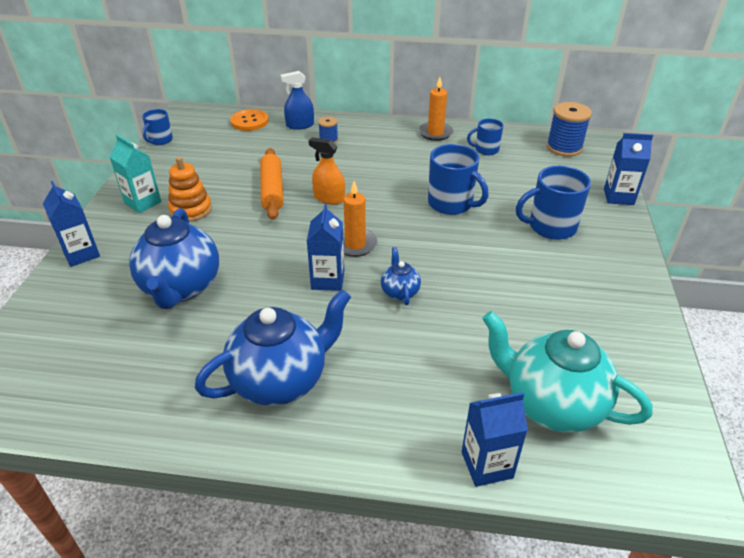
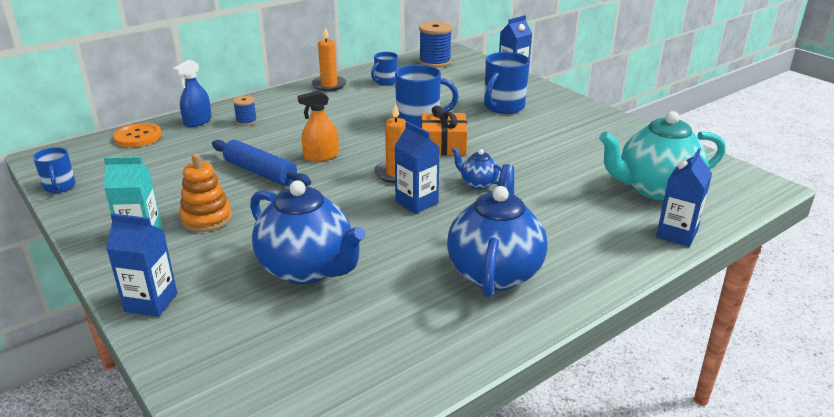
camera: 45 degrees left, 10 degrees down
orange rolling pin [260,148,284,220] -> blue rolling pin [212,140,311,186]
none -> orange gift [421,106,467,155]

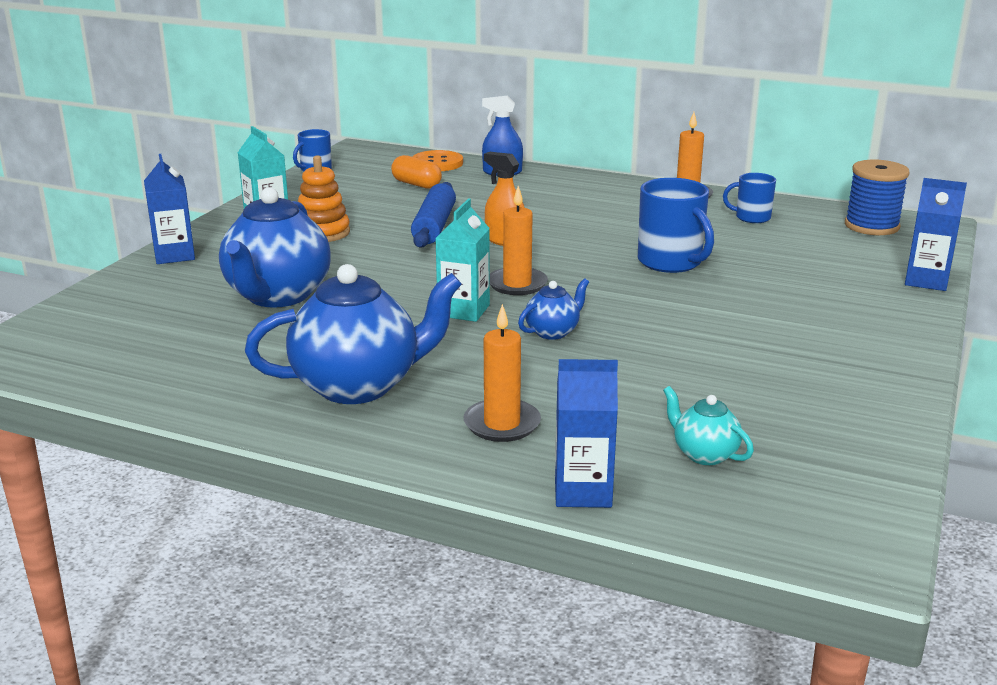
camera: 60 degrees right, 5 degrees down
blue spool [233,96,257,126] -> none
blue carton [394,122,440,214] -> turquoise carton [436,199,490,322]
orange gift [421,106,467,155] -> none
blue teapot [452,148,502,189] -> blue teapot turned 45 degrees clockwise [518,278,589,340]
blue mug [484,52,530,114] -> none
turquoise teapot [599,111,726,200] -> turquoise teapot [663,386,754,465], size x0.47
none -> orange capsule [391,155,442,189]
none -> orange candle [463,304,541,442]

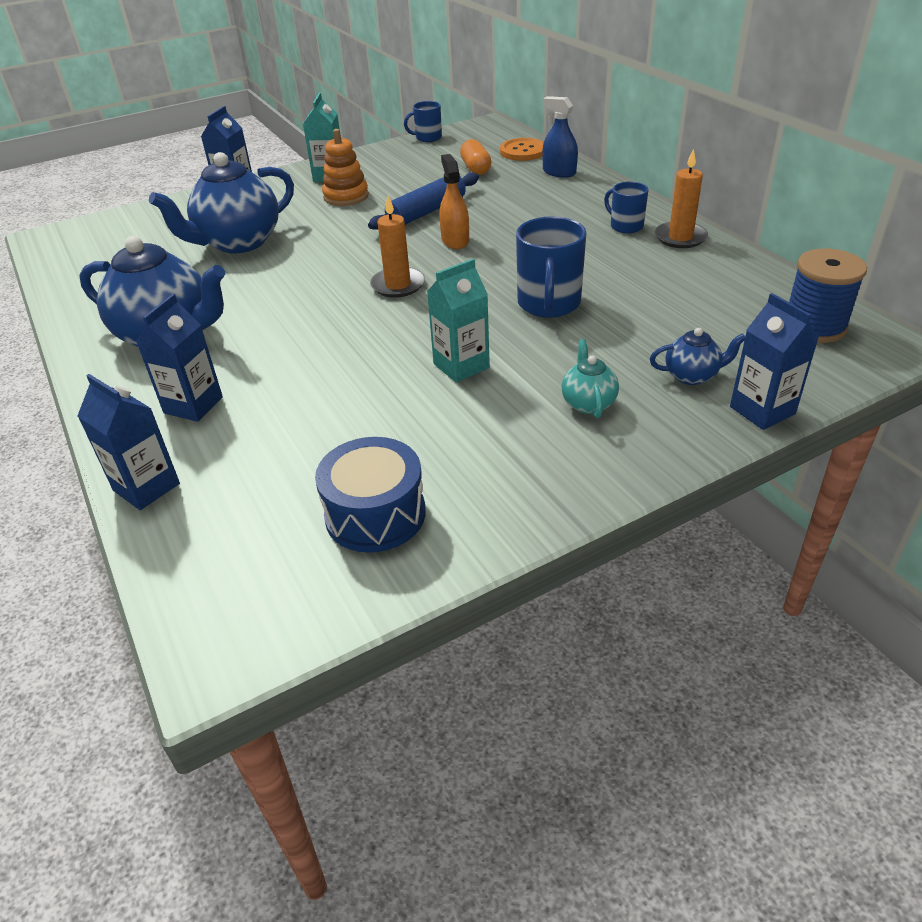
camera: 40 degrees right, 15 degrees up
turquoise carton [436,199,490,322] -> turquoise carton moved to [427,259,490,383]
orange candle [463,304,541,442] -> blue carton [136,294,223,422]
blue teapot [518,278,589,340] -> blue teapot moved to [650,328,745,385]
turquoise teapot [663,386,754,465] -> turquoise teapot moved to [562,339,619,418]
blue mug [723,173,776,223] -> blue mug moved to [604,181,649,233]
none -> blue drum [315,437,426,553]

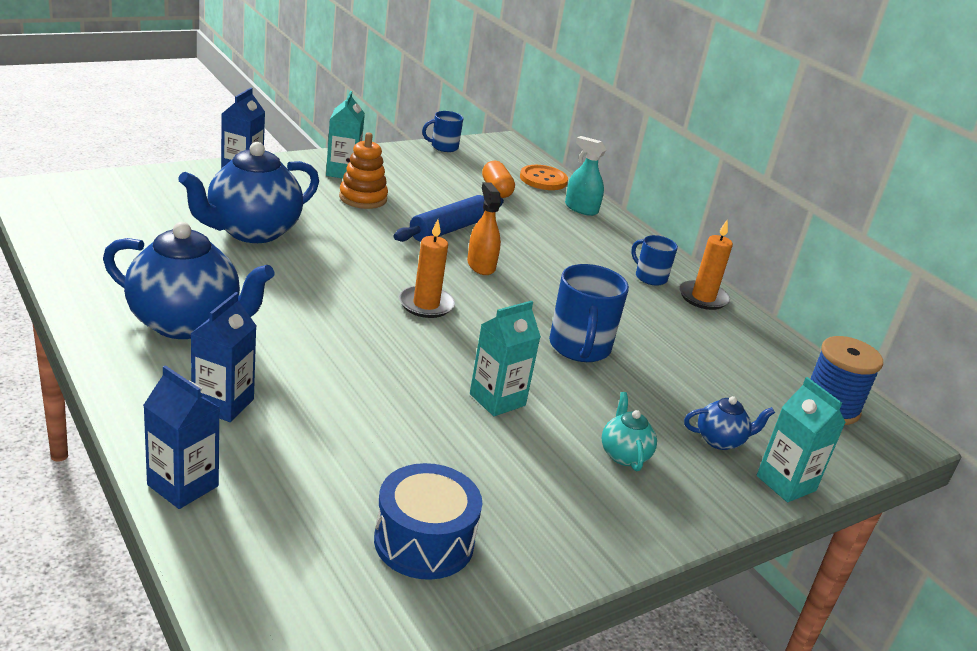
camera: 10 degrees left, 10 degrees down
blue spray bottle [543,96,578,178] -> turquoise spray bottle [565,136,606,216]
blue carton [730,293,819,430] -> turquoise carton [757,377,846,502]

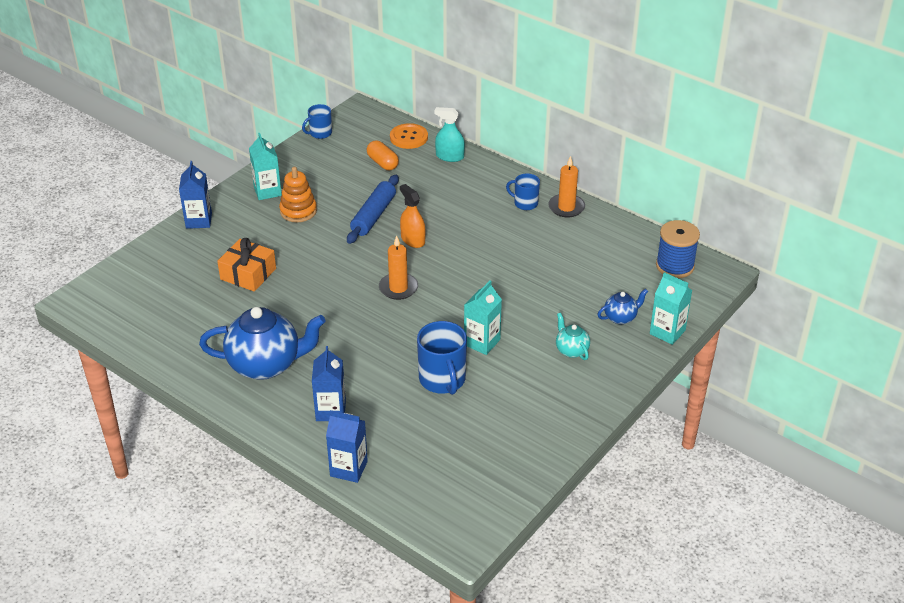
camera: 15 degrees left, 10 degrees up
blue teapot [178,142,319,243] -> orange gift [217,238,276,292]
blue drum [374,463,482,580] -> none
blue mug [549,264,629,362] -> blue mug moved to [417,321,467,395]

